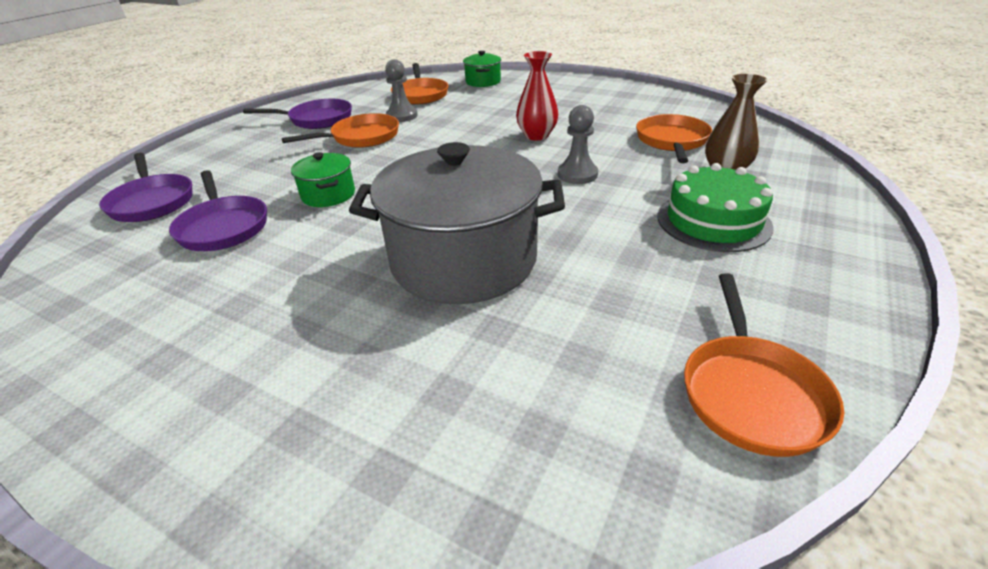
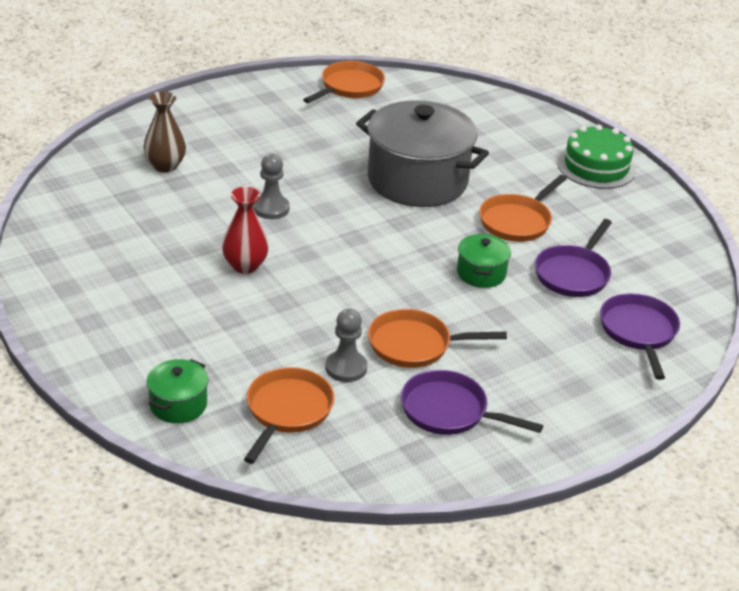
camera: 155 degrees left, 0 degrees up
purple pan [169,170,267,251] -> purple pan turned 150 degrees counterclockwise [535,219,612,297]
orange pan [636,114,712,163] -> orange pan moved to [479,175,567,242]
green cake [657,163,774,252] -> green cake moved to [557,124,636,189]

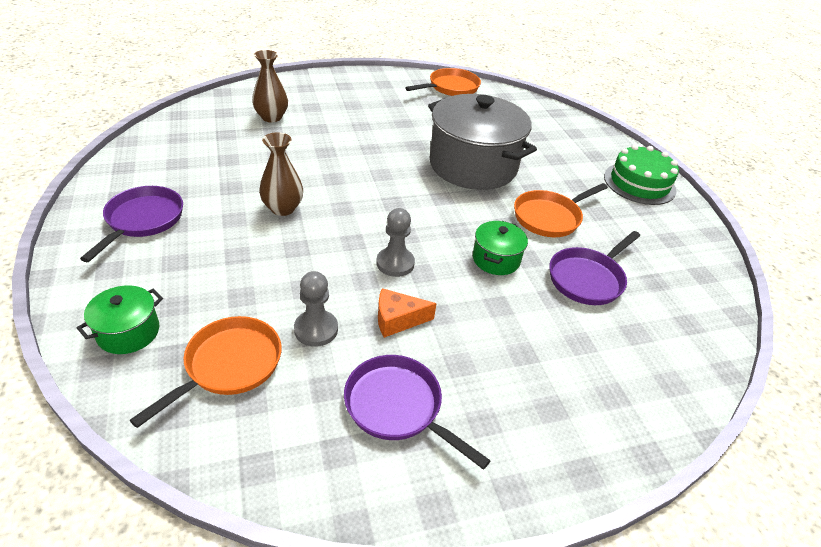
camera: 15 degrees right, 5 degrees up
red vase [222,187,269,274] -> brown vase [259,132,303,216]
grey pawn [253,154,290,219] -> grey pawn moved to [376,208,415,277]
orange pan [368,309,507,368] -> orange cheese [378,288,437,338]
purple pan [600,293,680,380] -> purple pan moved to [80,186,183,262]

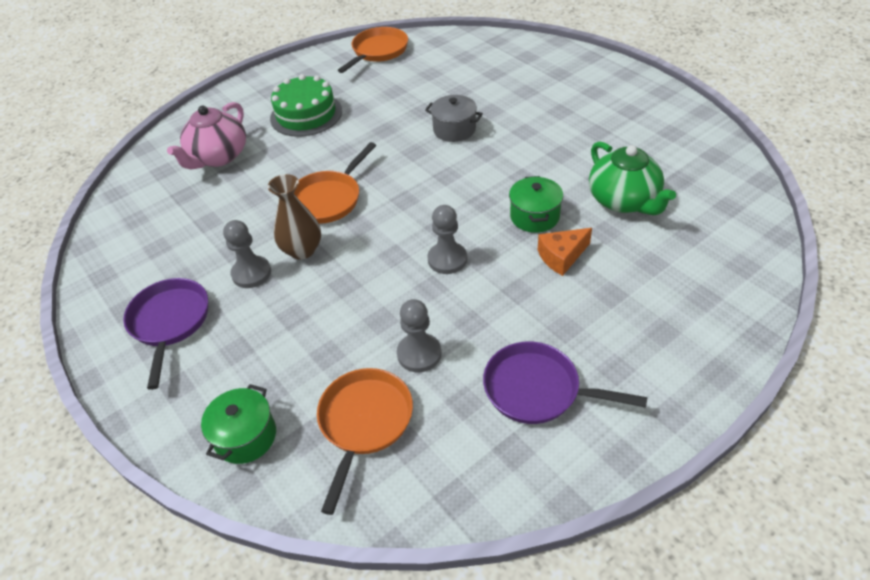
camera: 15 degrees left, 5 degrees up
brown vase [252,50,288,122] -> pink teapot [167,102,246,169]
orange cheese [378,288,437,338] -> orange cheese moved to [538,228,592,276]
grey pot [428,94,537,190] -> grey pot [425,95,483,142], size x0.45
orange pan [514,183,608,237] -> orange pan moved to [294,142,376,224]
purple pan [549,231,640,305] -> green teapot [589,141,676,215]
green cake [604,145,679,205] -> green cake moved to [270,74,342,137]
none -> grey pawn [223,220,271,288]

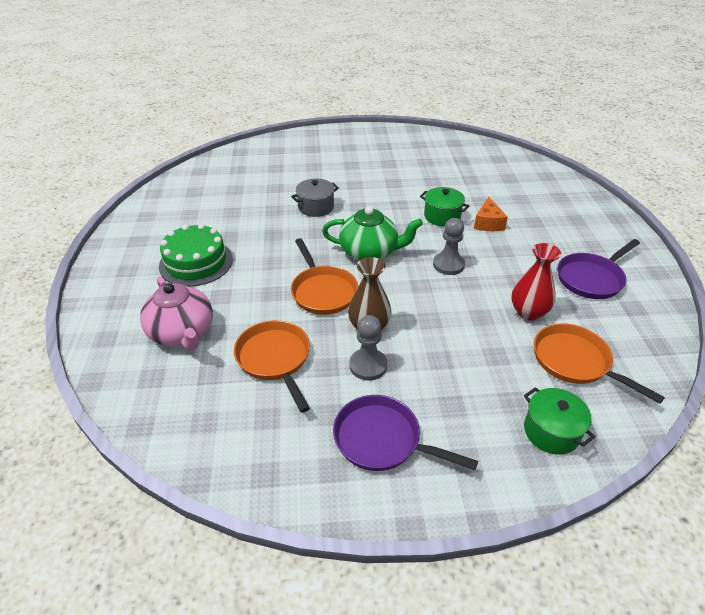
camera: 60 degrees left, 5 degrees down
orange pan [338,27,408,73] -> orange pan moved to [234,320,310,413]
grey pawn [397,299,441,372] -> red vase [511,243,561,321]
green teapot [589,141,676,215] -> green teapot moved to [322,206,423,261]

